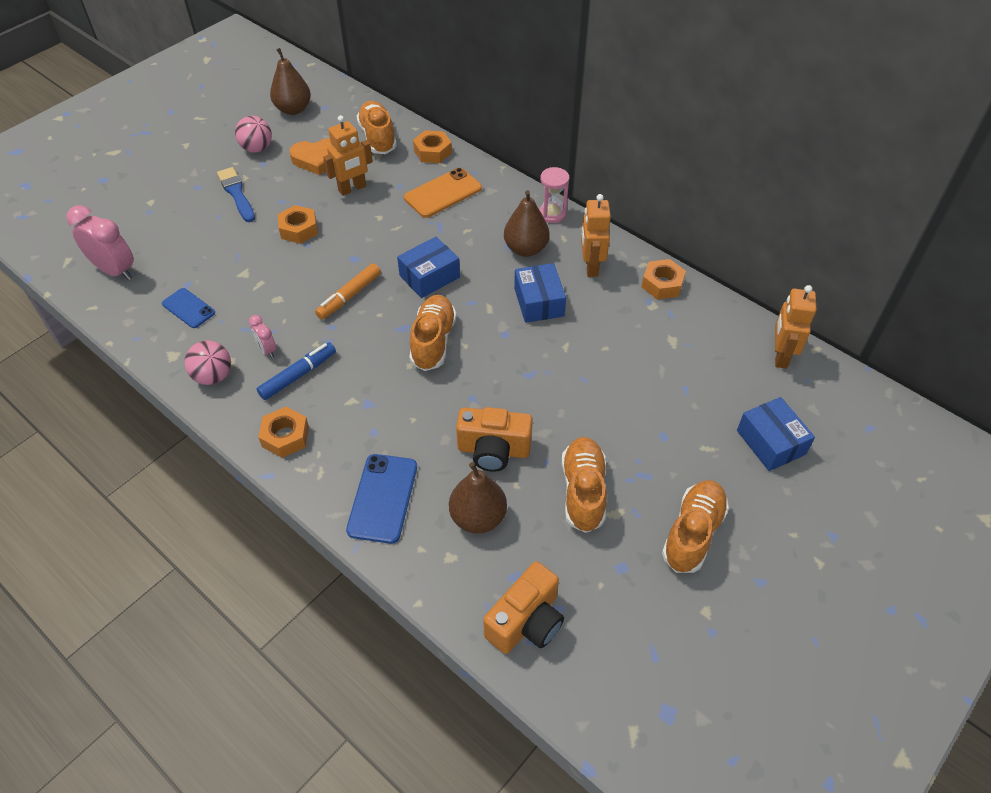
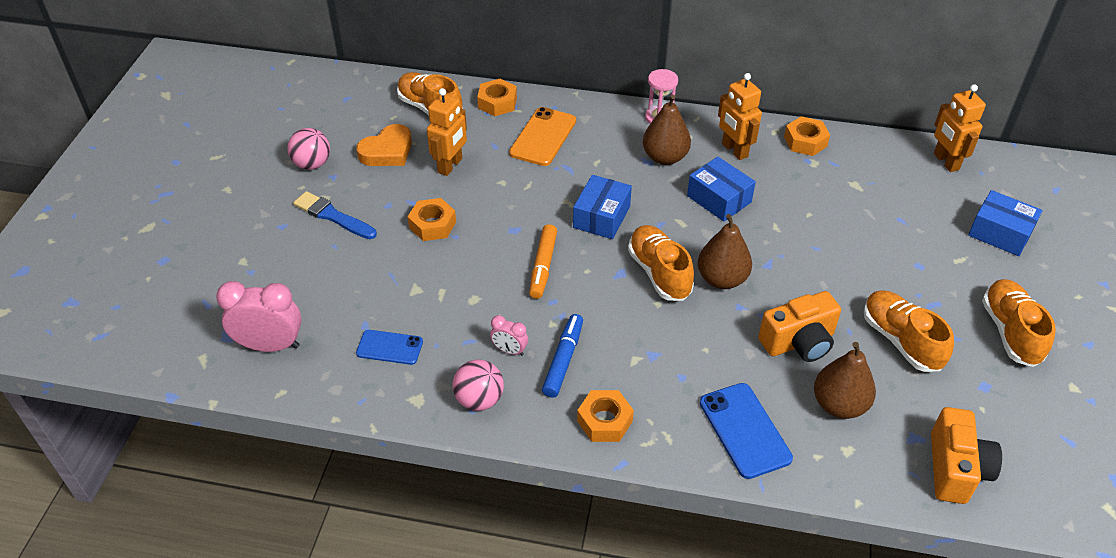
camera: 30 degrees left, 5 degrees down
brown pear [270,48,311,115] -> brown pear moved to [698,214,752,289]

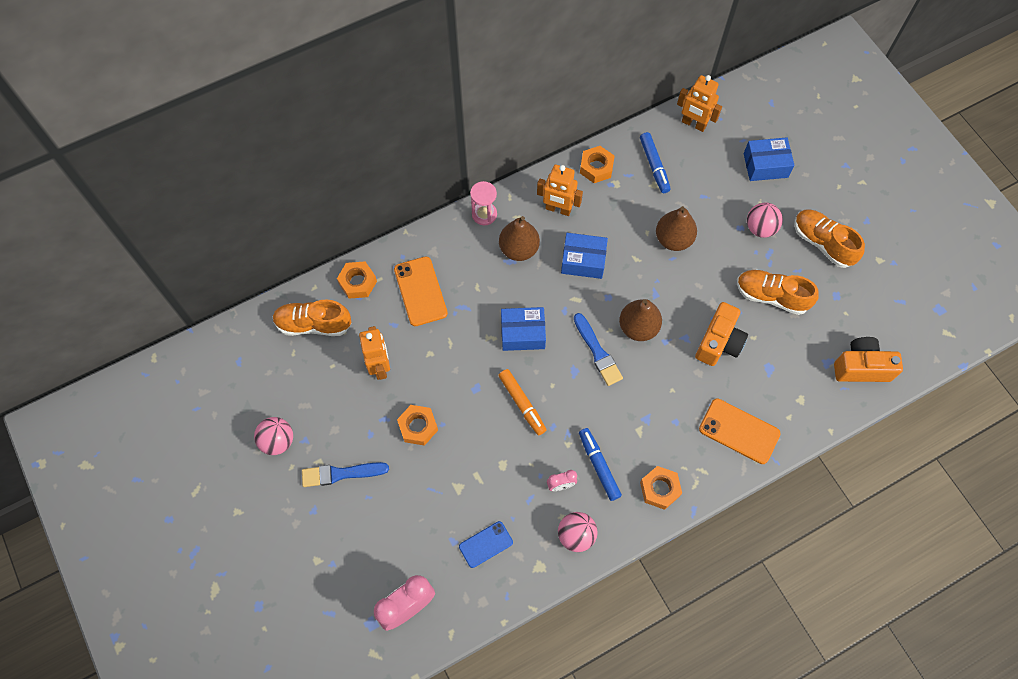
camera: 40 degrees left, 20 degrees up
orange heart [356,124,412,166] -> none
blue box [573,175,632,239] -> blue box turned 75 degrees counterclockwise [501,307,546,351]
orange shoe [628,225,694,301] -> blue brush [574,313,623,386]
blue phone [700,383,793,479] -> orange phone [699,398,781,464]
brown pear [814,342,876,419] -> brown pear moved to [656,206,697,251]
orange camera [931,407,1002,504] -> orange camera turned 60 degrees counterclockwise [834,337,903,382]
none -> blue marker [640,132,671,193]
none -> pink ball [747,203,783,238]

